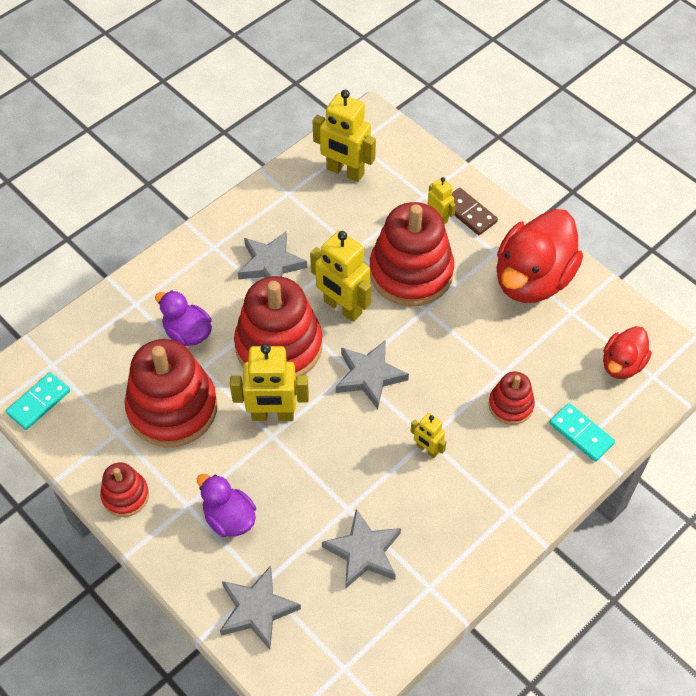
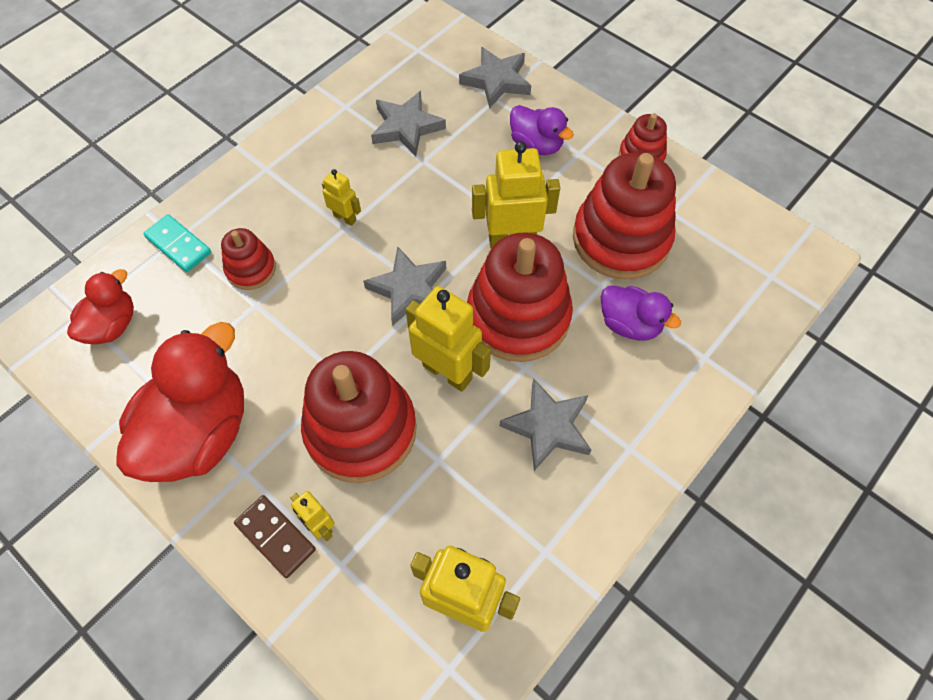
camera: 175 degrees right, 5 degrees up
turquoise domino [6,372,70,430] -> none

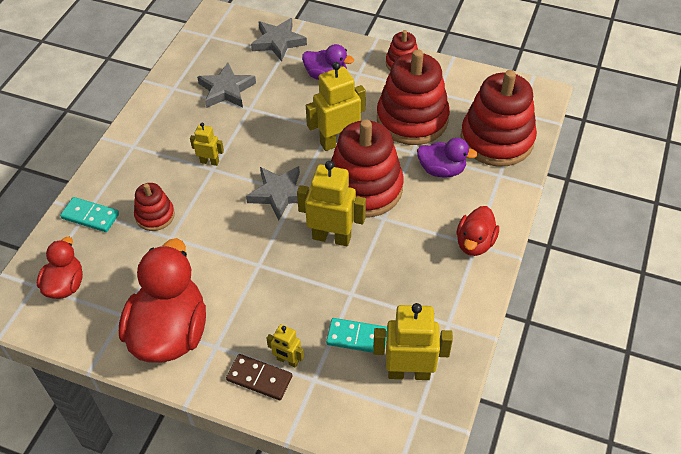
camera: 20 degrees left, 10 degrees down
red stacking toy [301,351,417,483] -> red stacking toy moved to [460,70,537,167]
grey star [499,378,591,471] -> none
none -> turquoise domino [326,318,387,353]
none -> red duck [456,206,499,256]

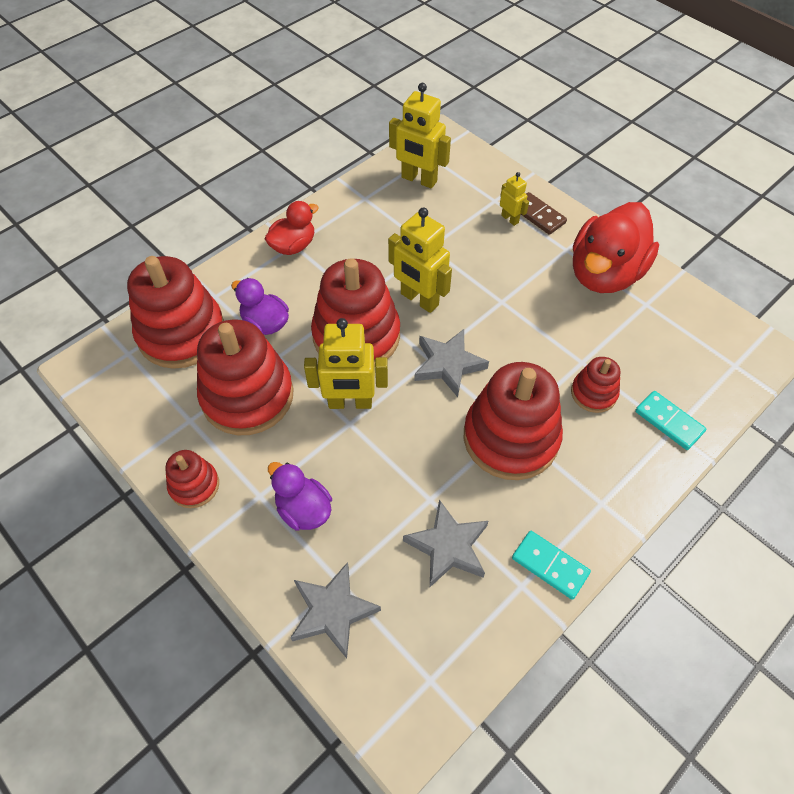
camera: 155 degrees left, 5 degrees up
red duck [37,237,83,299] -> none
yellow robot [190,122,224,166] -> red stacking toy [464,362,563,480]
turquoise domino [326,318,387,353] -> turquoise domino moved to [512,531,591,600]

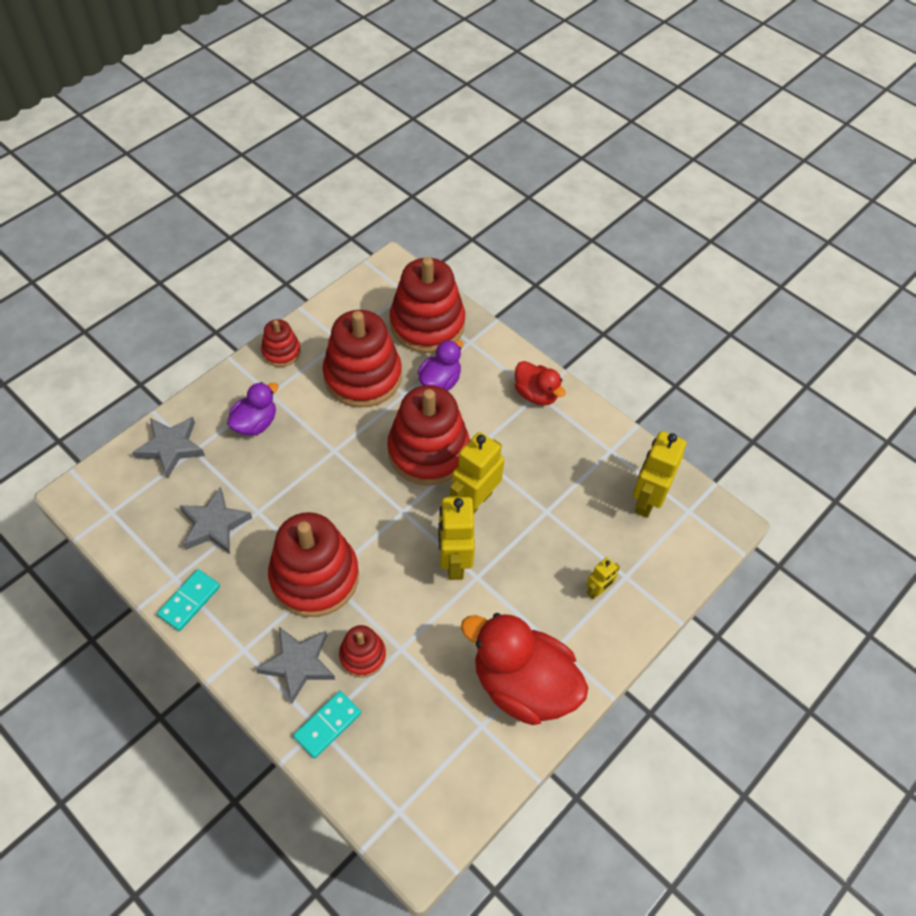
camera: 85 degrees right, 0 degrees up
yellow robot [304,318,388,409] -> yellow robot moved to [438,496,475,580]
grey star [414,329,489,397] -> grey star moved to [256,627,335,703]
brown domino [521,192,567,235] -> none

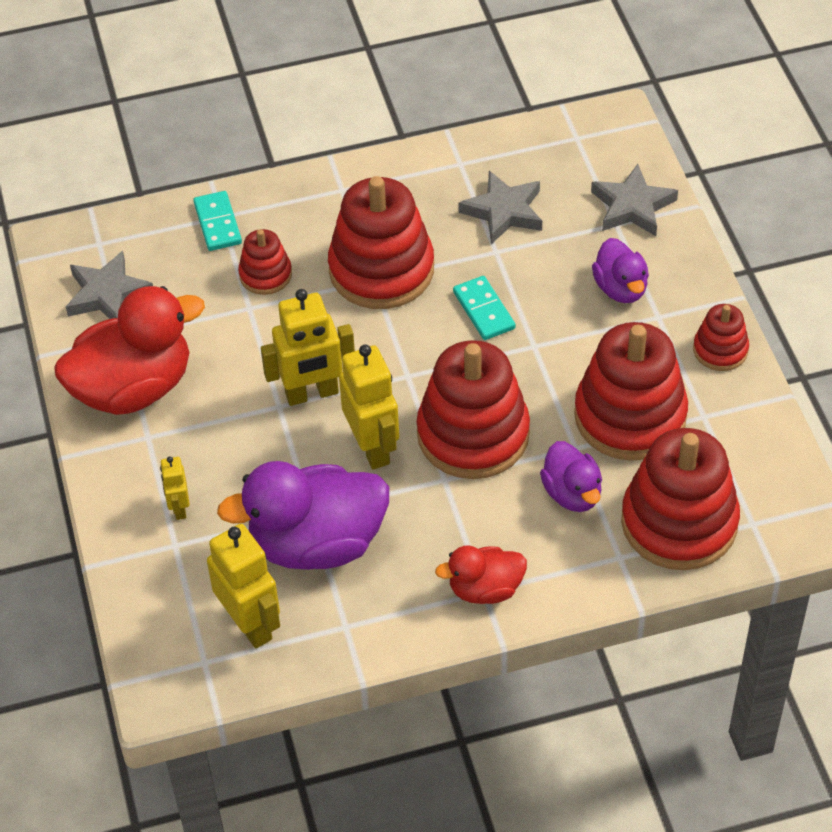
camera: 125 degrees right, 5 degrees down
turquoise domino [157,569,220,631] -> turquoise domino moved to [453,276,516,340]
grey star [256,627,335,703] -> grey star moved to [66,251,153,319]
yellow robot [438,496,475,580] -> yellow robot turned 135 degrees clockwise [261,289,355,406]
none -> purple duck [217,461,389,570]

